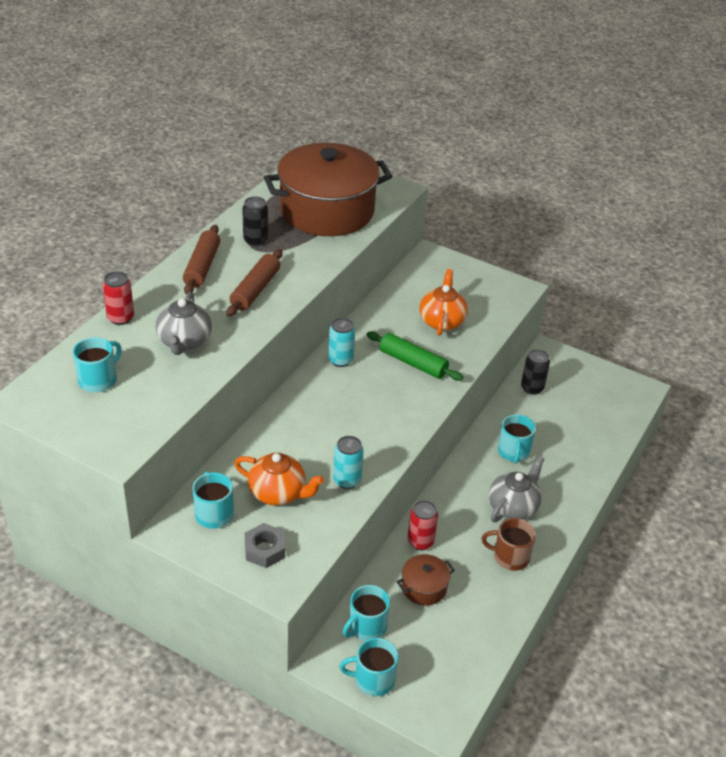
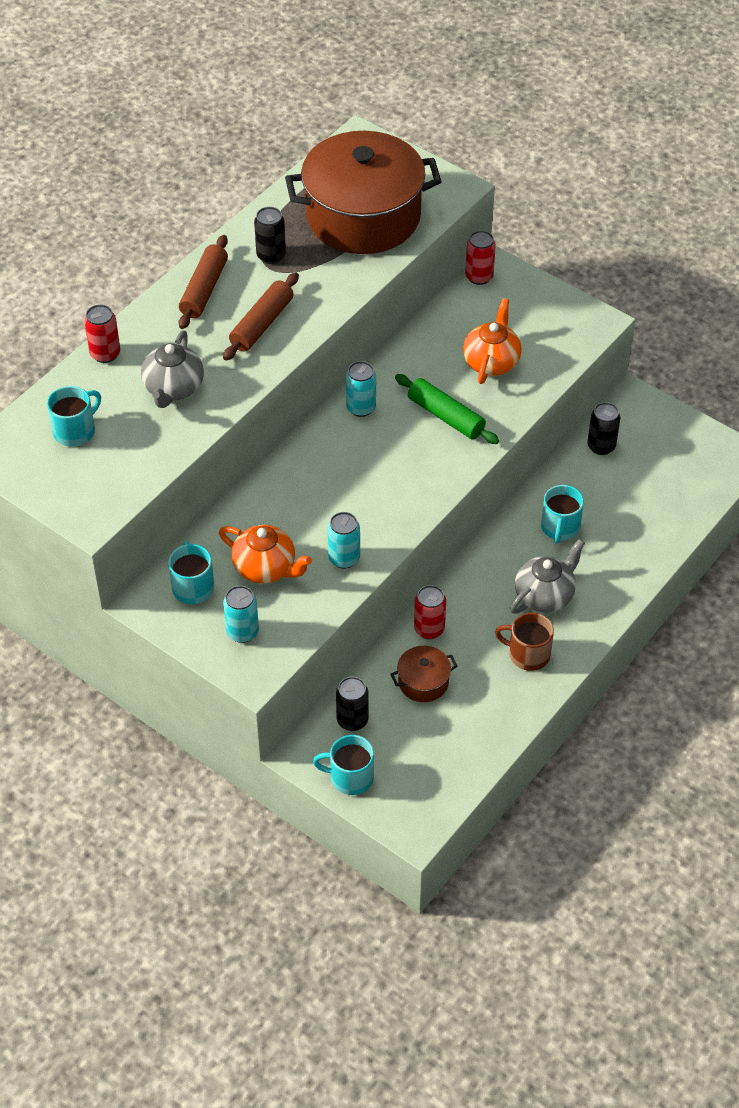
camera: 10 degrees right, 10 degrees up
grey nut [245,523,285,568] -> turquoise can [223,586,259,643]
turquoise mug [342,585,390,641] -> black can [336,677,369,731]
none -> red can [465,230,496,285]

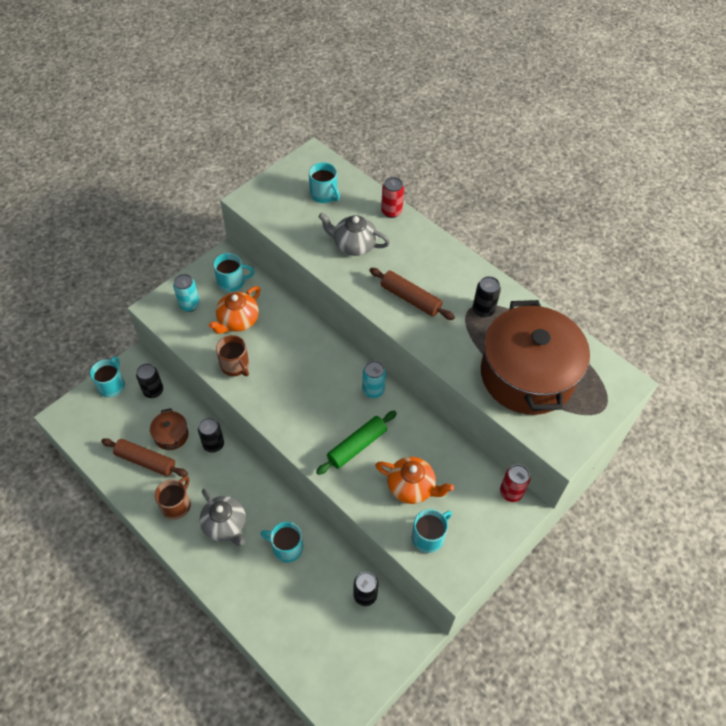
camera: 95 degrees right, 5 degrees up
brown rolling pin [179,235,228,329] -> brown rolling pin moved to [101,438,188,477]
turquoise can [328,512,360,569] -> brown mug [216,335,249,376]
red can [414,585,446,639] -> black can [198,418,224,453]
none -> turquoise mug [412,509,452,553]

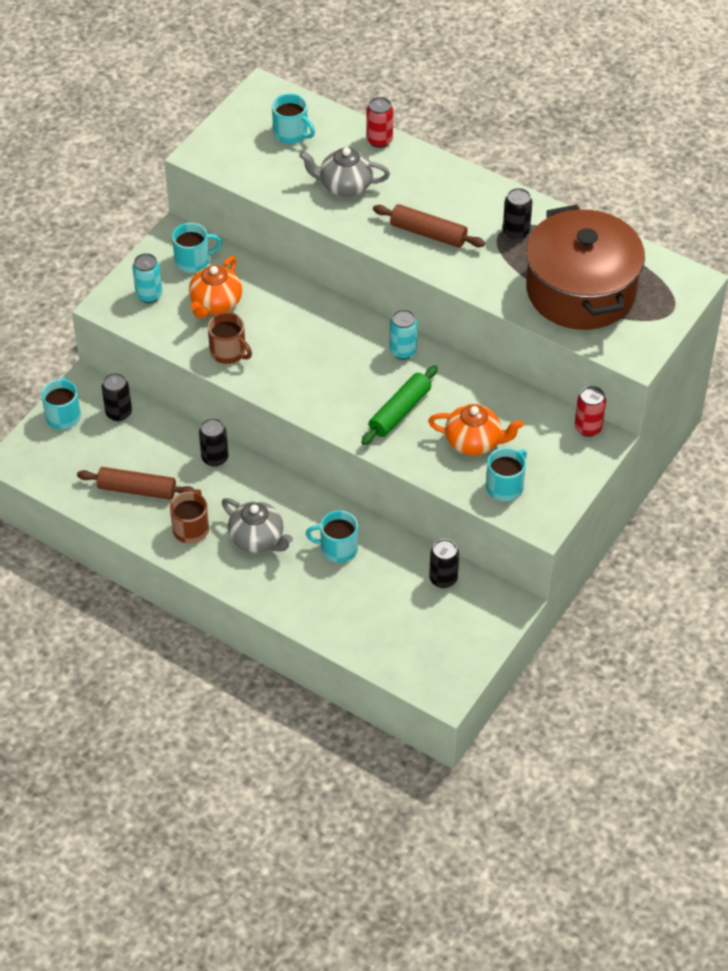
camera: 10 degrees left, 5 degrees down
brown pot [150,408,189,450] -> none

